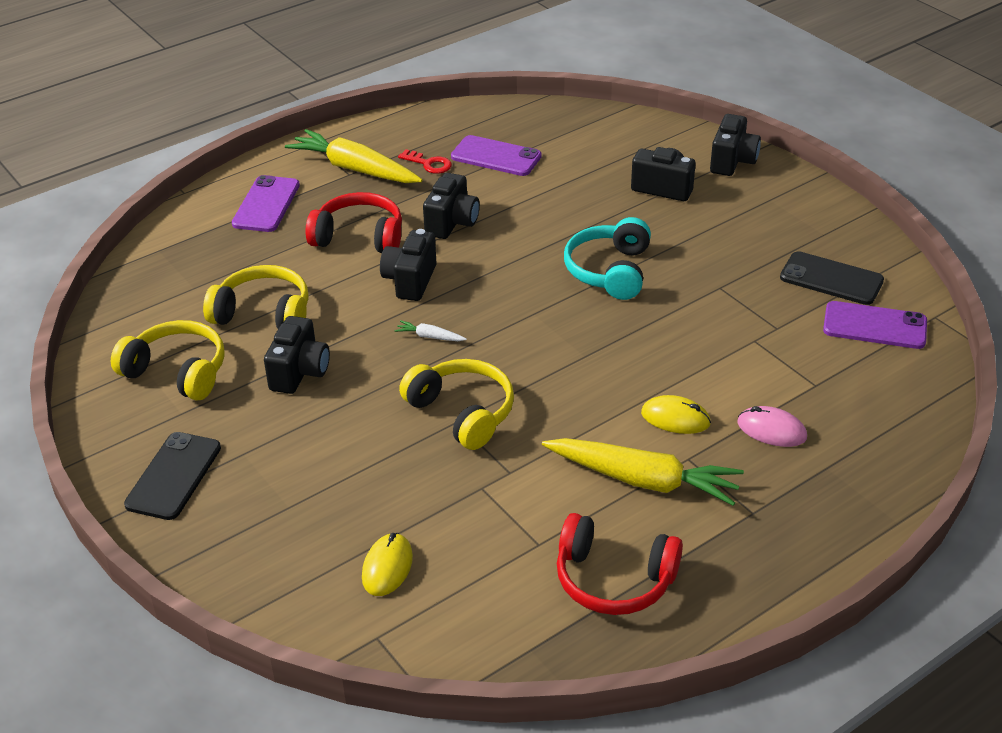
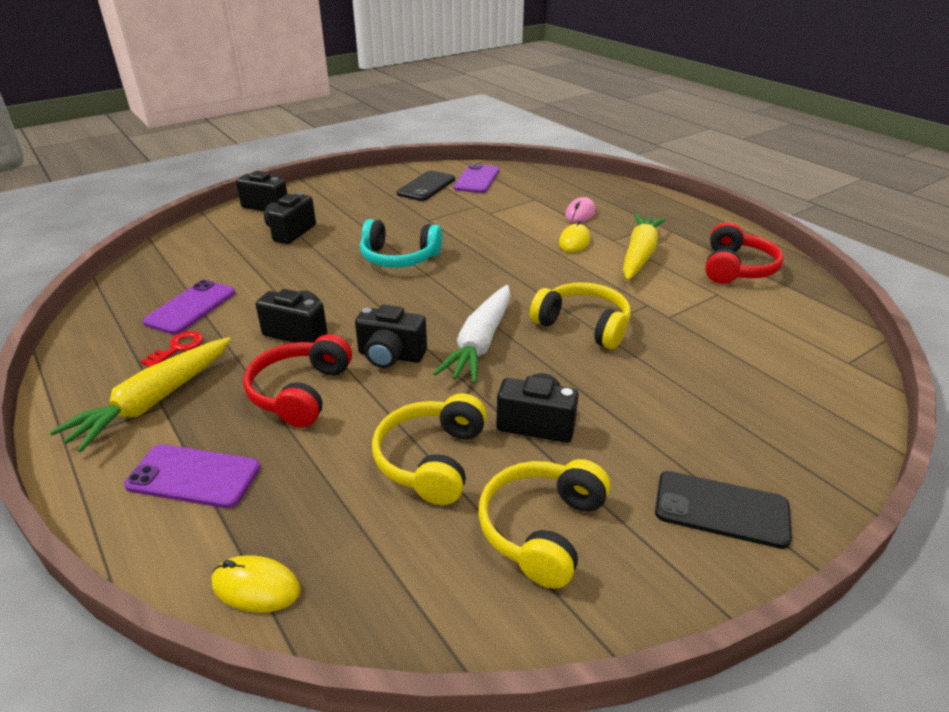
camera: 90 degrees left, 5 degrees down
yellow mouse [362,533,413,596] -> yellow mouse moved to [212,555,301,613]
white carrot [395,320,467,341] -> white carrot [433,285,511,384], size x2.45
yellow headphones [399,359,514,450] -> yellow headphones turned 75 degrees clockwise [530,282,631,349]

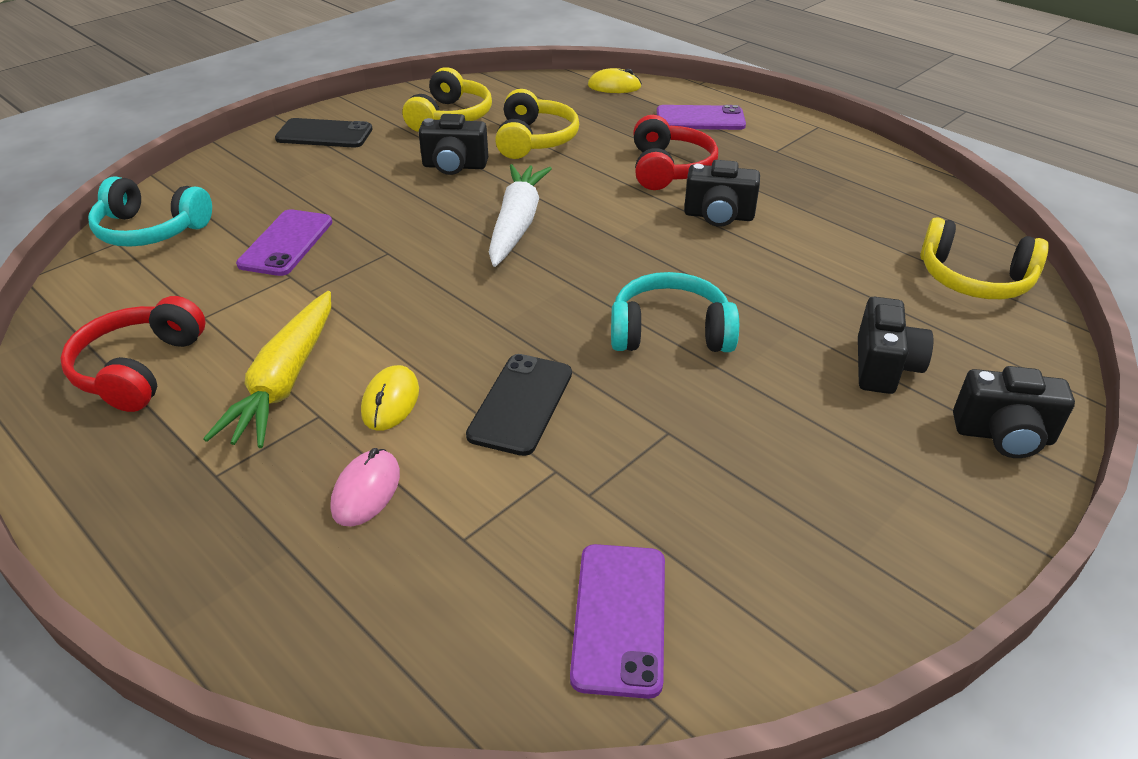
camera: 170 degrees right, 5 degrees up
yellow carrot [50,337,231,452] -> none
red key [140,331,203,367] -> none
purple phone [143,280,235,334] -> purple phone moved to [236,209,333,276]
black camera [355,304,427,368] -> none
black phone [397,171,455,201] -> black phone moved to [466,354,572,456]
yellow headphones [530,282,631,349] -> yellow headphones moved to [920,217,1049,299]
none -> turquoise headphones [88,176,212,247]

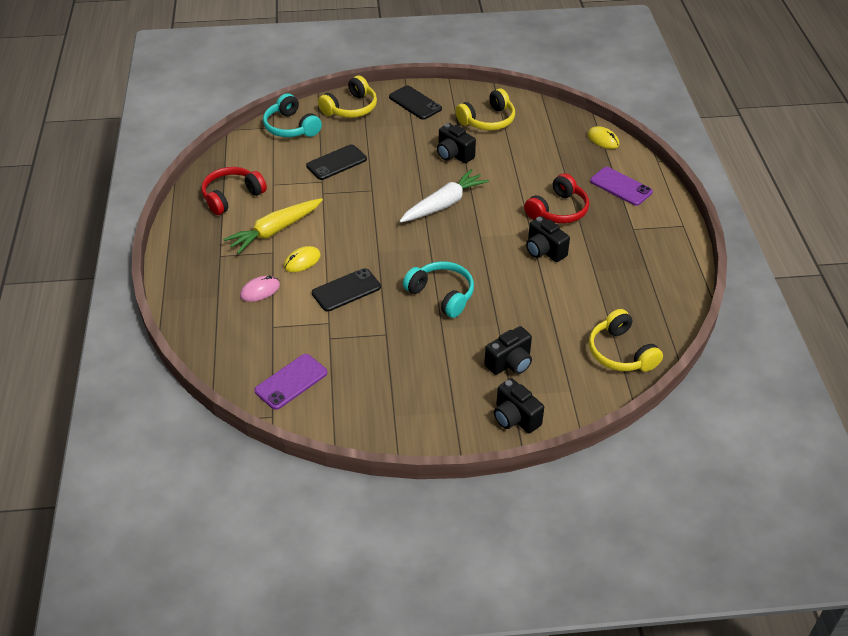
camera: 40 degrees right, 5 degrees up
purple phone [236,209,333,276] -> black phone [306,144,367,180]
yellow headphones [495,89,579,159] -> yellow headphones moved to [318,76,377,118]

